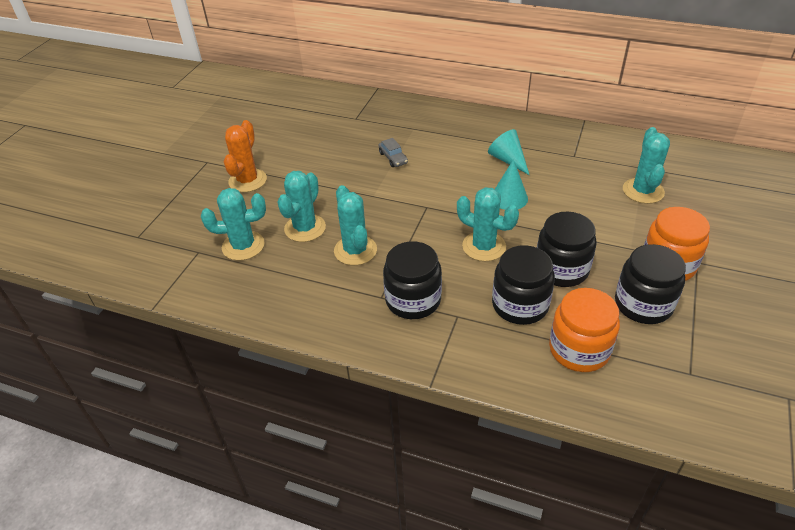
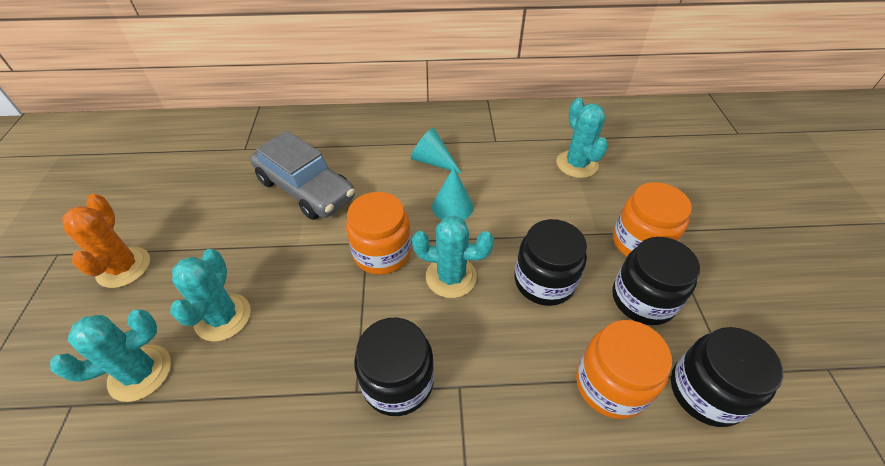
camera: 25 degrees left, 5 degrees up
turquoise cactus [334,185,377,265] -> none
grey car [379,138,408,167] -> grey car [250,131,355,220], size x2.46
black jar [492,246,555,325] -> black jar moved to [671,327,783,427]
none -> orange jar [346,192,411,275]

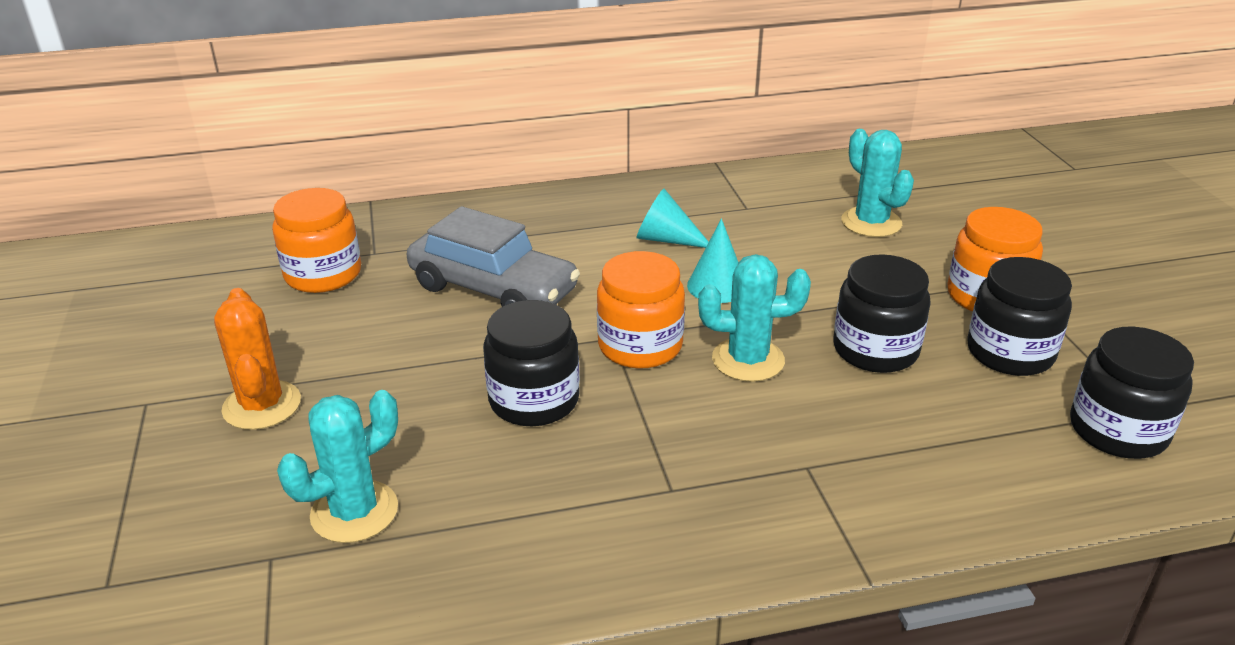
camera: 10 degrees left, 15 degrees down
turquoise cactus [170,249,251,342] -> none
black jar [354,317,434,416] -> black jar moved to [483,300,580,426]
orange jar [576,320,672,419] -> orange jar moved to [272,188,361,293]

